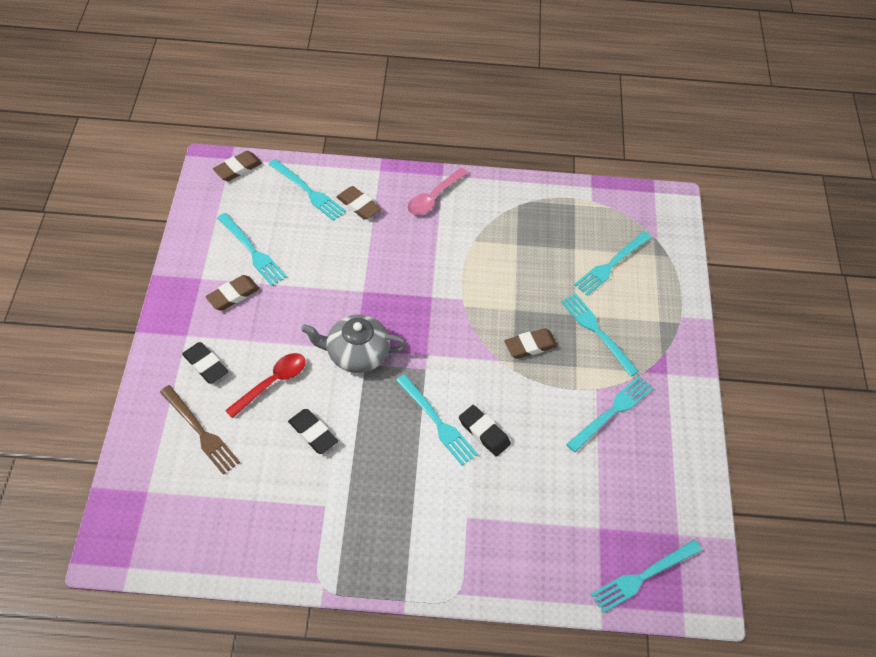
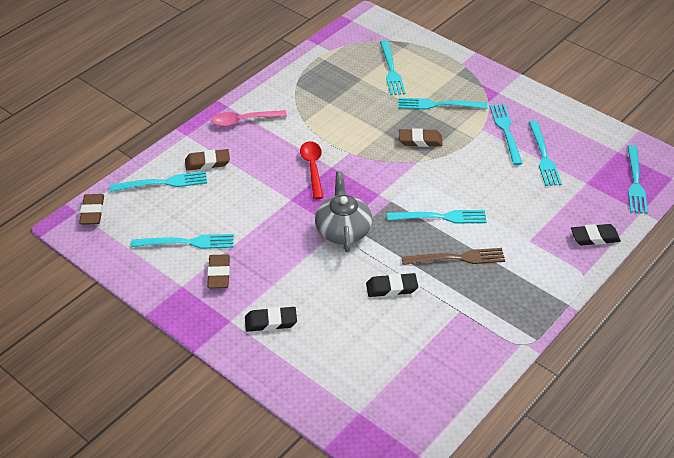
camera: 50 degrees left, 10 degrees down
brown fork [160,385,240,475] -> brown fork moved to [401,248,505,265]
red spoon [225,353,306,418] -> red spoon moved to [300,141,323,199]
grey teapot [301,314,407,373] -> grey teapot turned 135 degrees clockwise [315,171,372,252]
pink spoon [408,167,468,215] -> pink spoon turned 90 degrees clockwise [212,110,287,127]
black eraser [459,405,511,457] -> black eraser moved to [571,224,621,245]
brown eraser [504,328,558,359] -> brown eraser turned 75 degrees clockwise [399,128,443,147]
none -> turquoise fork [528,121,562,186]

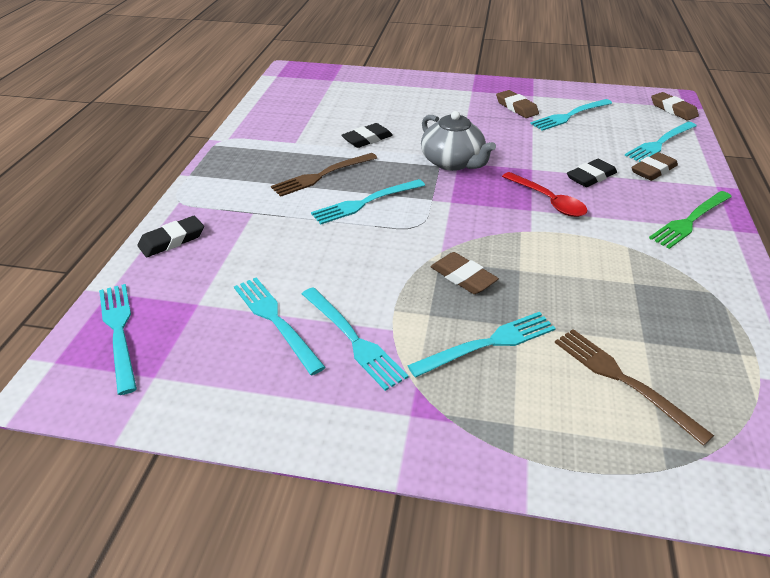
camera: 150 degrees right, 5 degrees down
pink spoon [212,110,287,127] -> green fork [649,191,732,249]
black eraser [245,307,297,332] -> black eraser moved to [567,159,617,187]
turquoise fork [380,40,405,95] -> brown fork [555,329,714,446]
brown eraser [399,128,443,147] -> brown eraser turned 75 degrees clockwise [431,252,499,294]

